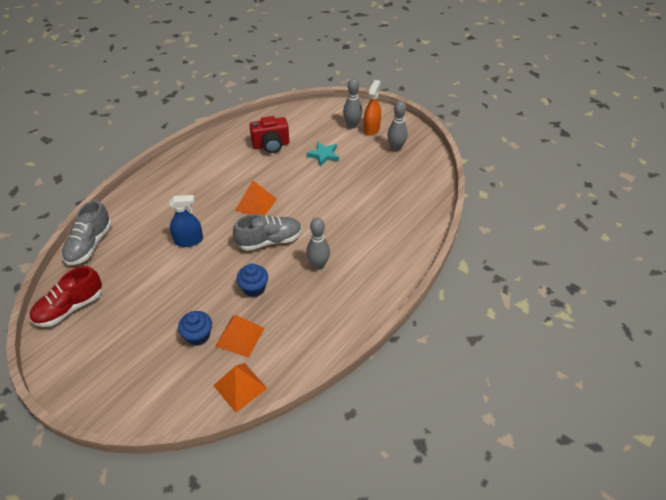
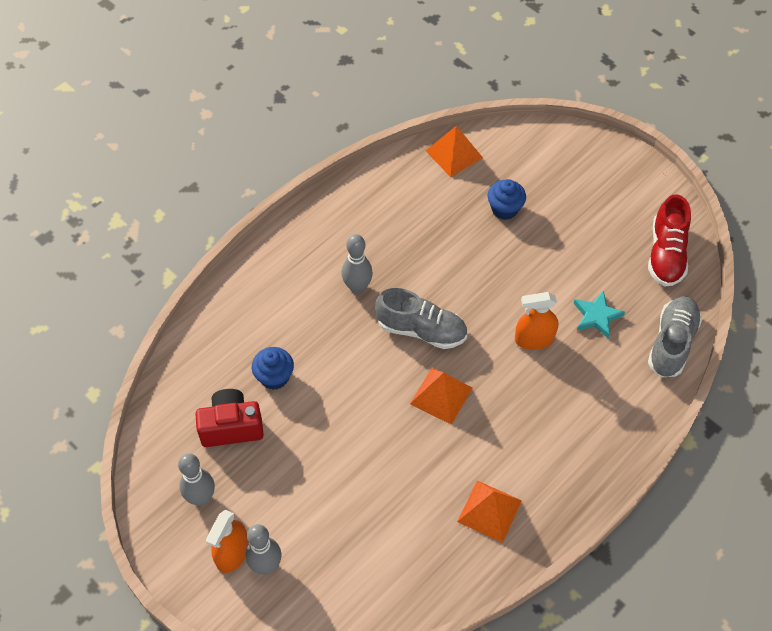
camera: 175 degrees left, 10 degrees up
red shoe [30,266,102,327] -> red shoe turned 135 degrees clockwise [648,194,691,287]
blue spray bottle [169,195,203,247] -> orange spray bottle [515,292,558,350]
orange pyramid [215,315,264,358] -> orange pyramid moved to [457,481,522,543]
grey shoe [233,214,302,251] -> grey shoe turned 150 degrees counterclockwise [375,288,467,349]
blue cupcake [237,264,268,297] -> blue cupcake moved to [252,347,294,390]
red camera [249,116,289,153] -> red camera moved to [195,389,264,447]
turquoise star [307,141,339,167] -> turquoise star moved to [574,290,625,338]

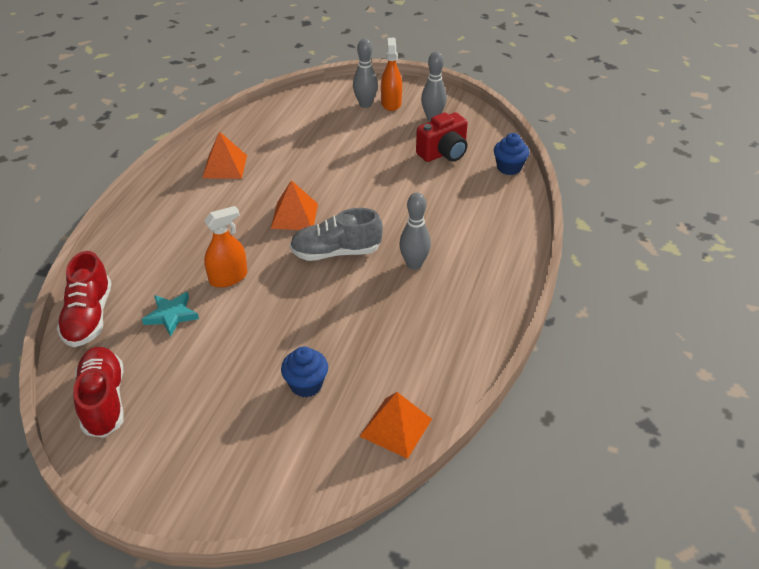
camera: 155 degrees right, 15 degrees down
blue cupcake [252,347,294,390] -> blue cupcake moved to [494,133,530,175]
grey shoe [648,296,702,377] -> red shoe [57,251,112,347]

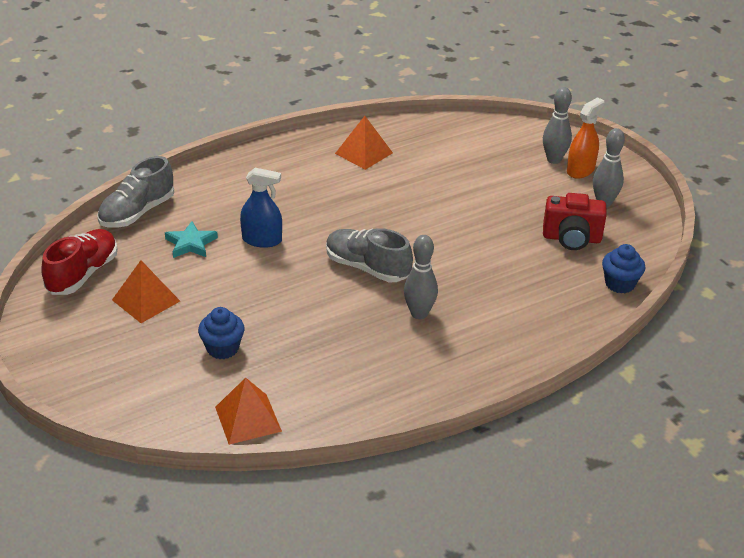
camera: 40 degrees right, 5 degrees down
red shoe [57,251,112,347] -> grey shoe [97,156,174,228]
orange spray bottle [204,206,247,288] -> blue spray bottle [240,168,282,248]
orange pyramid [271,180,318,230] -> orange pyramid moved to [112,260,180,323]

